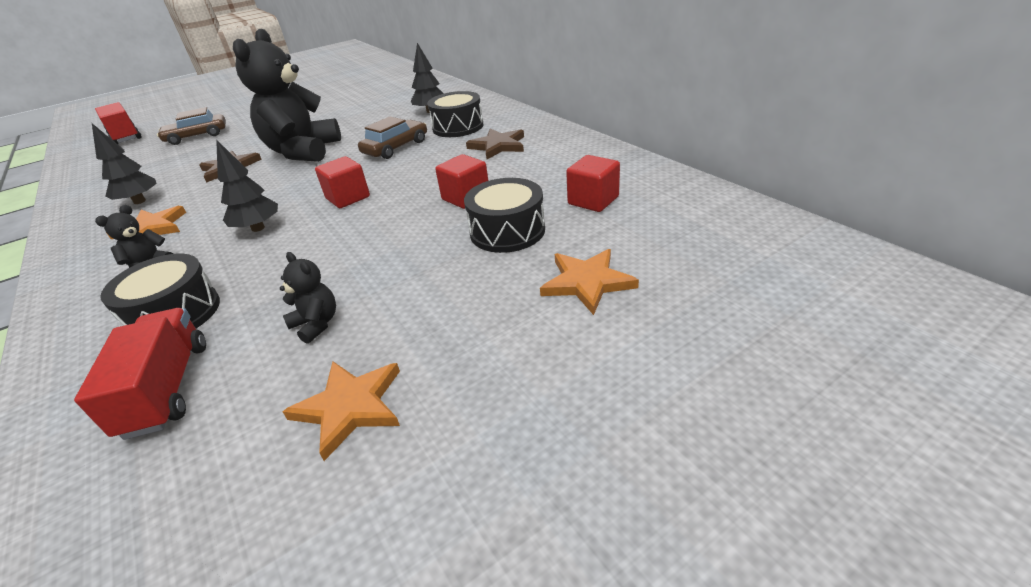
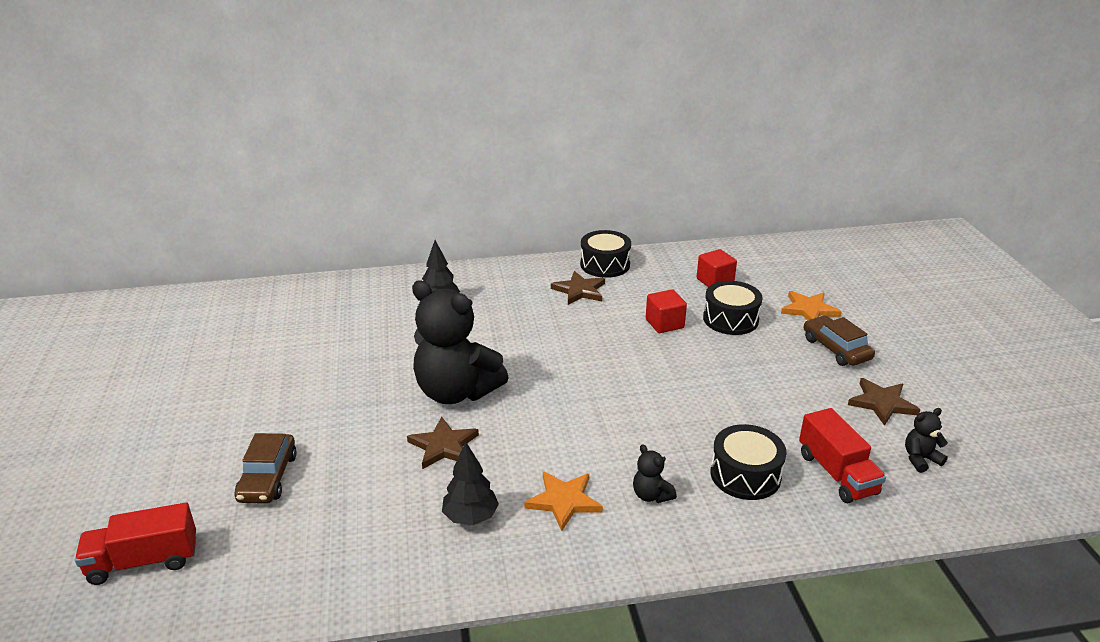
camera: 70 degrees left, 5 degrees down
red truck [74,308,206,440] -> red truck turned 120 degrees counterclockwise [799,408,886,503]
black tree [216,139,278,232] -> none
black teddy bear [280,252,336,344] -> black teddy bear moved to [905,408,948,473]
orange star [283,361,400,461] -> brown star [848,378,920,426]
red cube [315,156,370,208] -> none
brown car [358,116,427,159] -> brown car moved to [804,315,875,366]
black drum [427,91,484,137] -> black drum moved to [580,230,631,278]

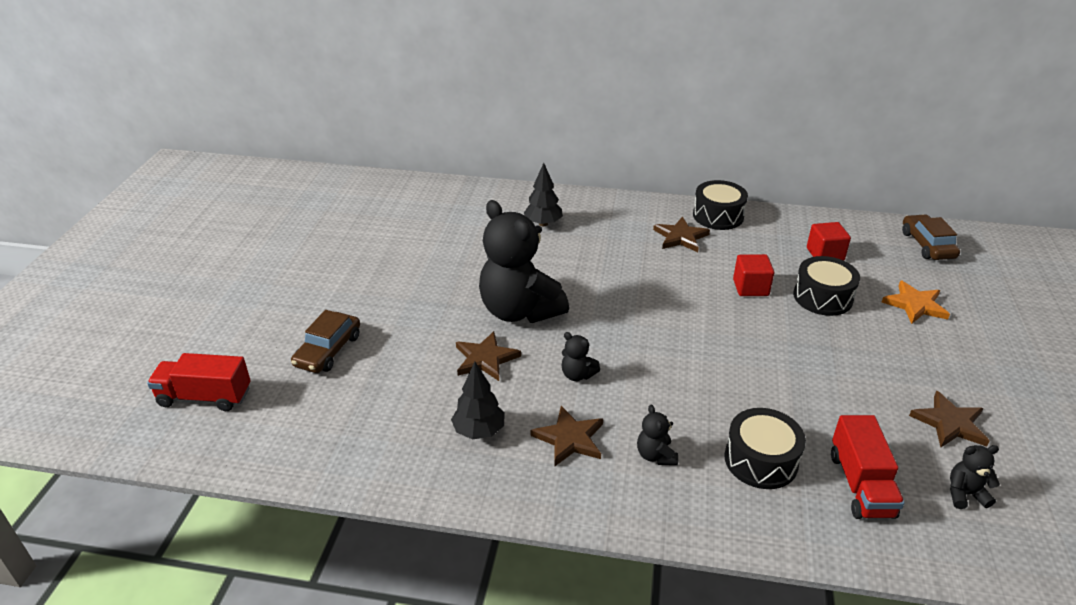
camera: 20 degrees right, 5 degrees up
orange star [524,471,603,531] -> brown star [531,406,603,467]
brown car [804,315,875,366] -> brown car moved to [902,214,960,260]
none -> black teddy bear [562,332,600,381]

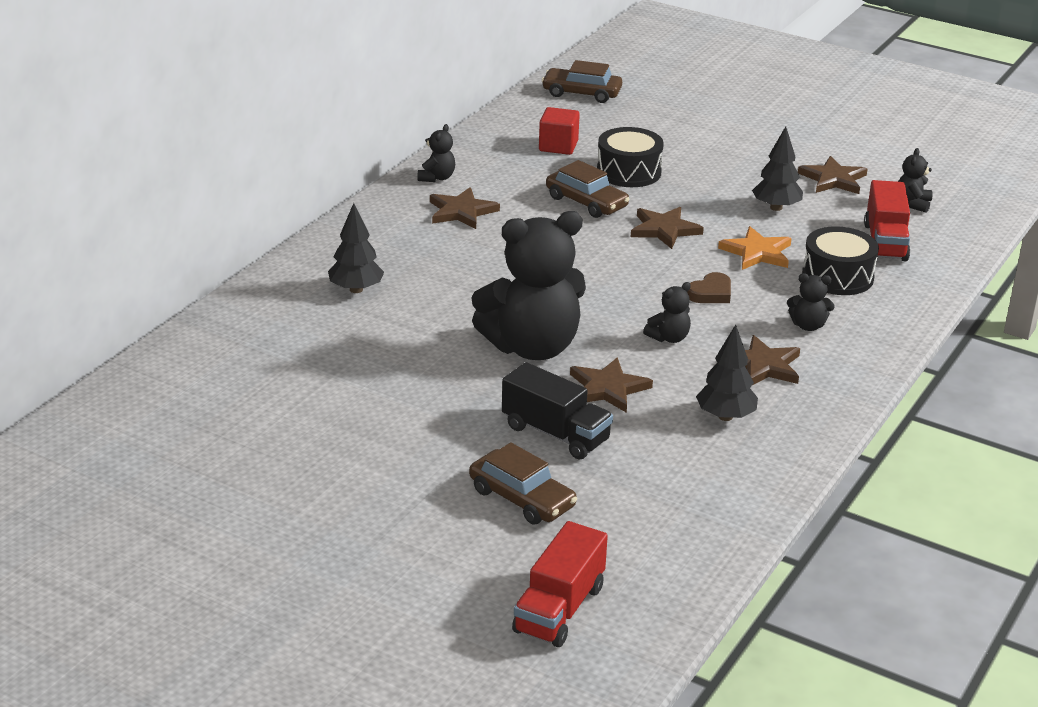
camera: 70 degrees left, 5 degrees down
black drum [693,180,748,230] -> black teddy bear [417,124,455,182]
red cube [733,254,774,296] -> brown car [546,160,630,218]
red truck [831,415,905,519] -> red truck turned 75 degrees clockwise [864,180,910,261]
orange star [881,280,950,324] -> orange star moved to [718,226,792,270]
none -> black truck [502,362,613,459]
none -> brown star [631,207,704,249]
none -> brown heart [687,272,731,303]
none -> black tree [752,126,803,211]

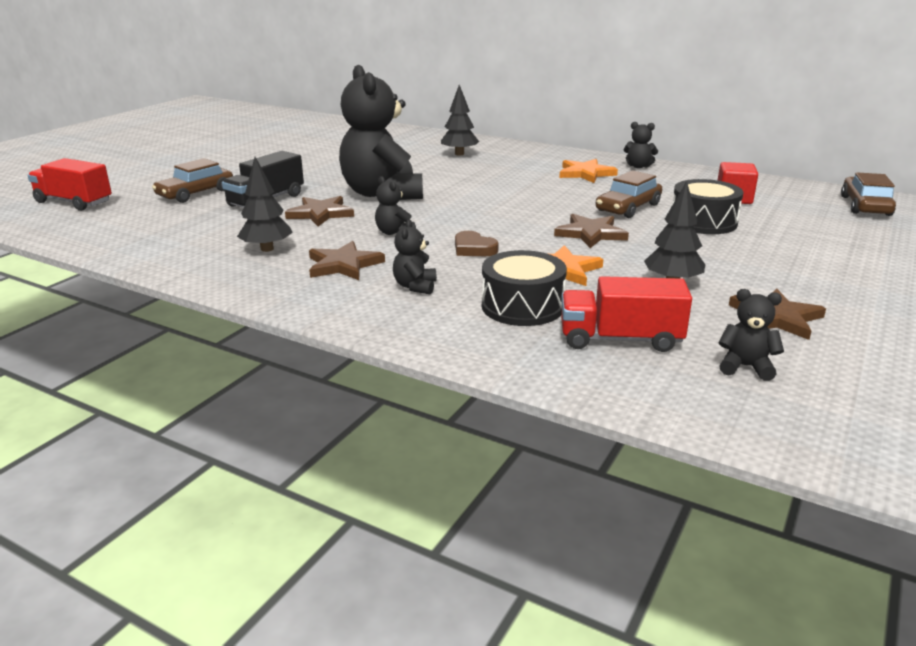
camera: 90 degrees right, 5 degrees down
brown star [430,187,500,229] -> orange star [559,159,618,183]

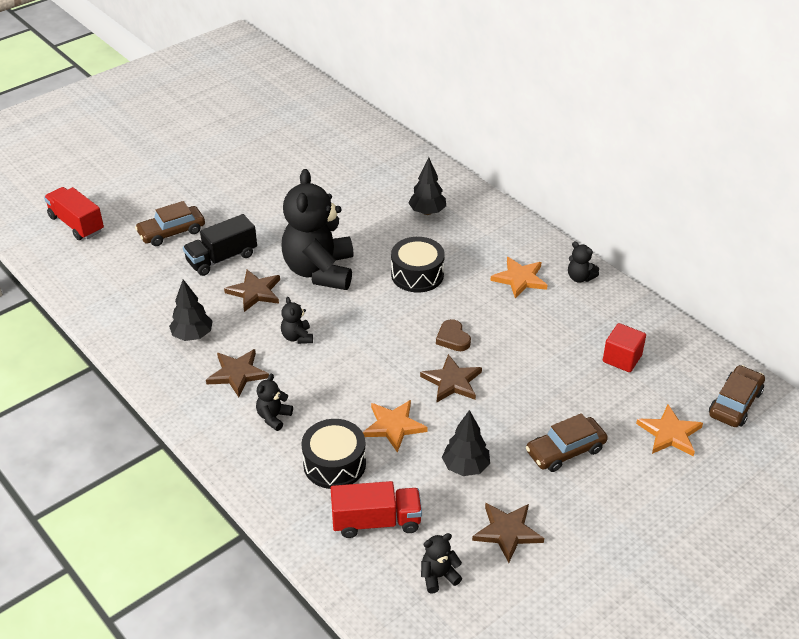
camera: 20 degrees right, 15 degrees up
brown heart [455,231,499,256] -> brown heart moved to [436,319,471,351]
red truck [561,276,692,352] -> red truck turned 150 degrees clockwise [331,481,422,538]
brown car [596,170,662,218] -> brown car moved to [526,413,608,472]
black drum [672,179,743,234] -> black drum moved to [391,237,445,293]
black teddy bear [718,289,784,381] -> black teddy bear turned 60 degrees counterclockwise [421,533,462,594]
none -> orange star [636,404,703,456]

